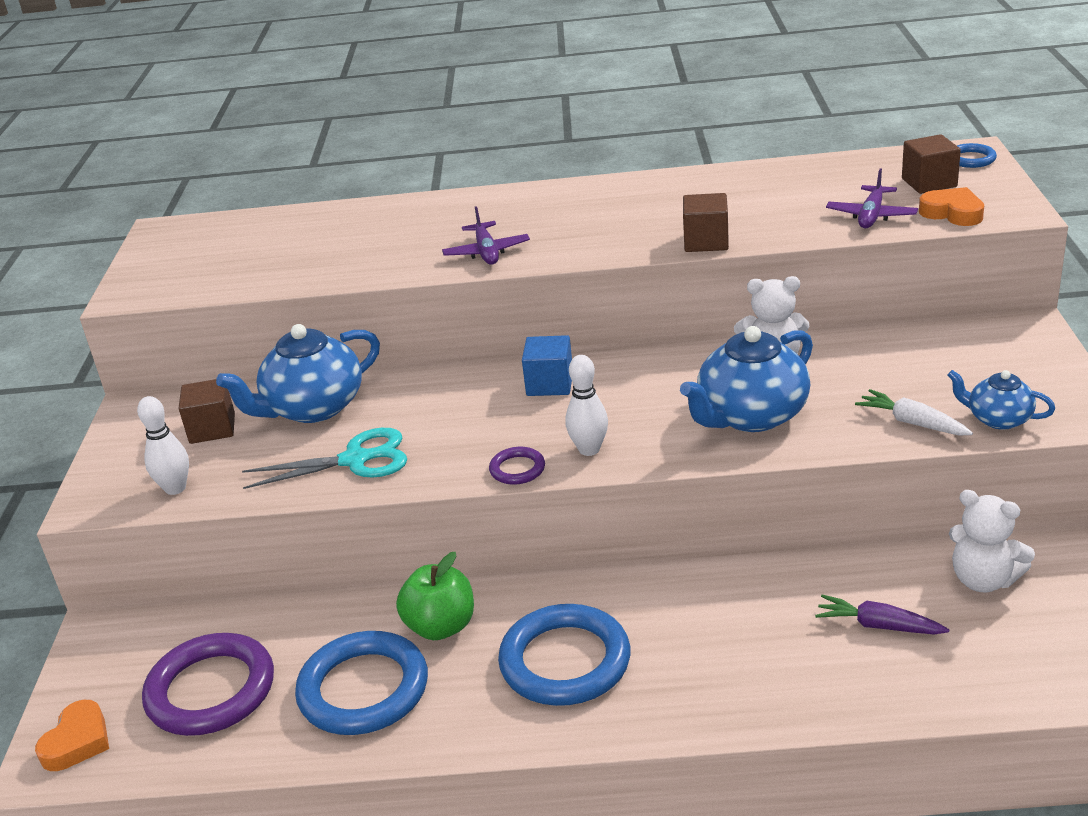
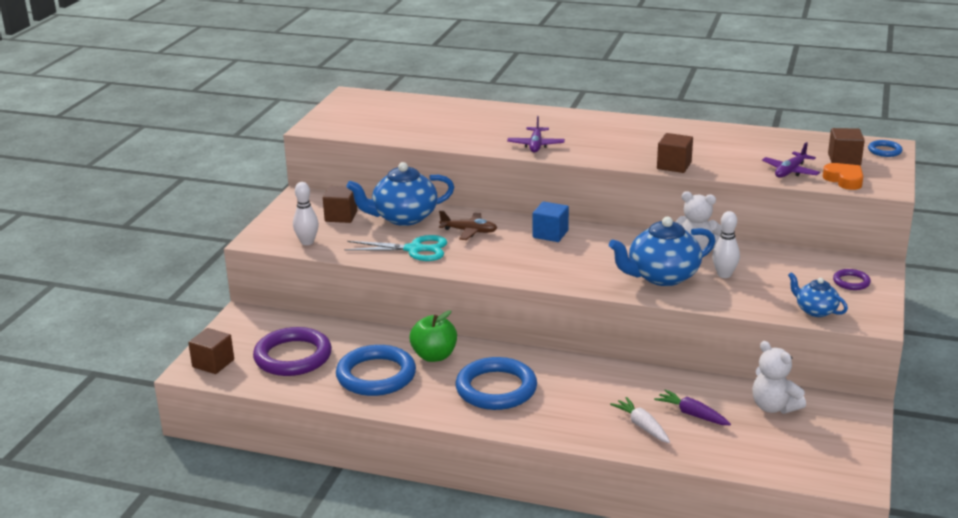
camera: 15 degrees right, 5 degrees down
orange heart [35,700,109,771] -> brown cube [188,328,234,374]
purple ring [489,447,545,485] -> purple ring moved to [833,269,871,290]
white bowling pin [565,355,608,456] -> white bowling pin moved to [712,211,740,278]
white carrot [855,389,973,435] -> white carrot moved to [610,397,670,443]
none -> brown plane [439,210,497,240]

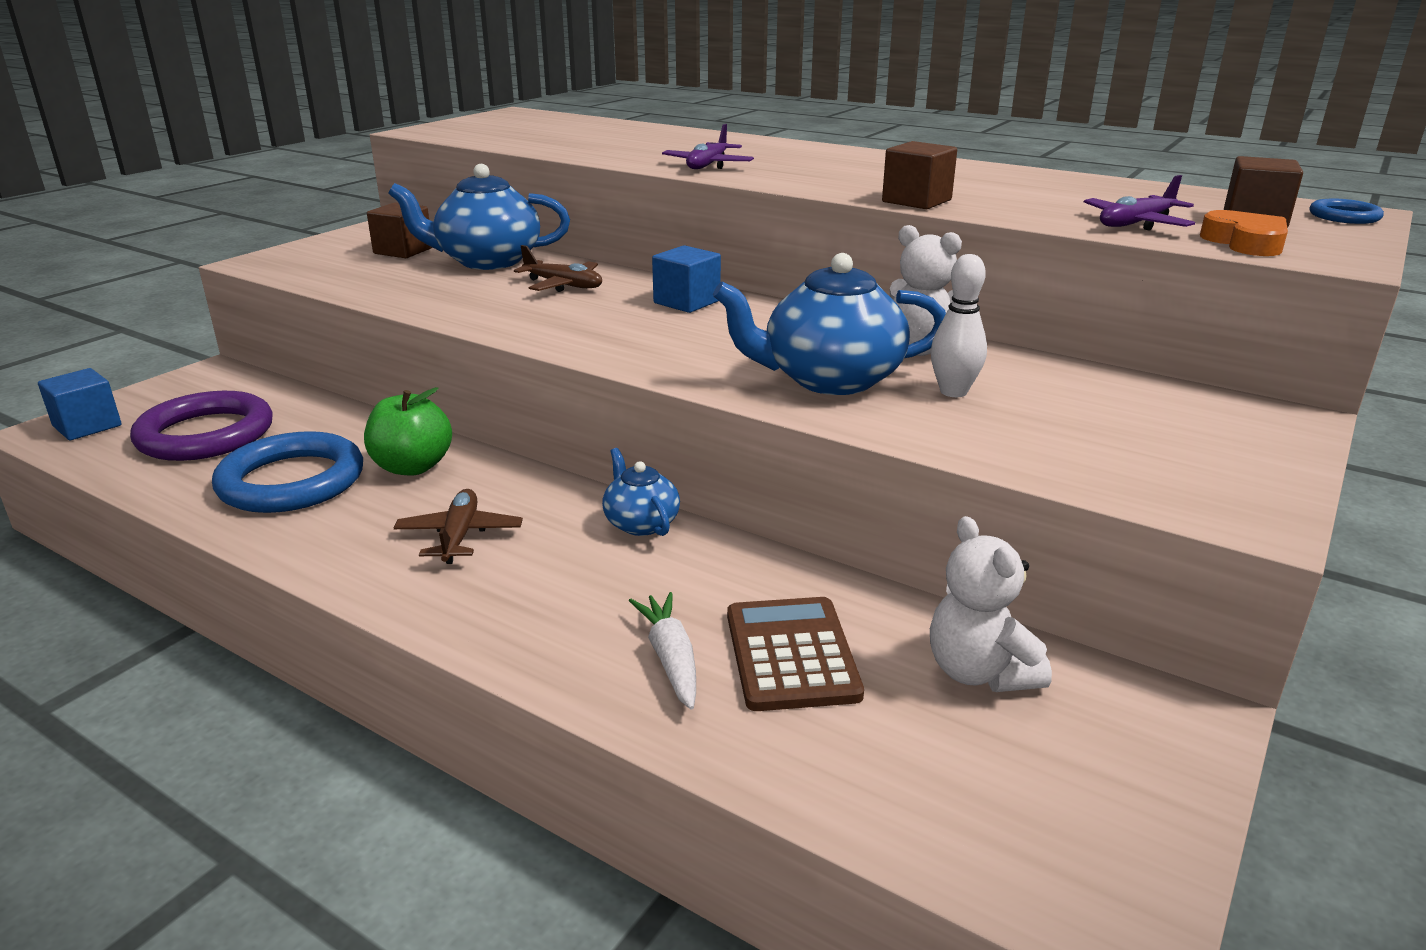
camera: 15 degrees right, 0 degrees up
brown cube [188,328,234,374] -> blue cube [38,368,122,440]
white bowling pin [293,182,319,245] -> none
turquoise scissors [344,235,447,261] -> none
blue ring [456,357,537,410] -> brown plane [394,489,523,564]
purple carrot [654,389,731,425] -> brown calculator [727,597,864,711]
blue teapot [788,272,848,317] -> blue teapot moved to [602,448,680,536]
purple ring [833,269,871,290] -> none

